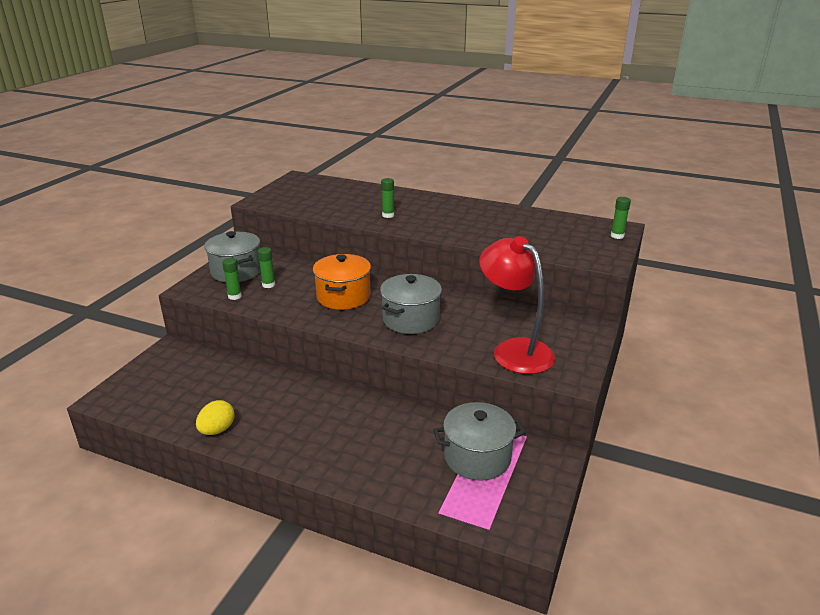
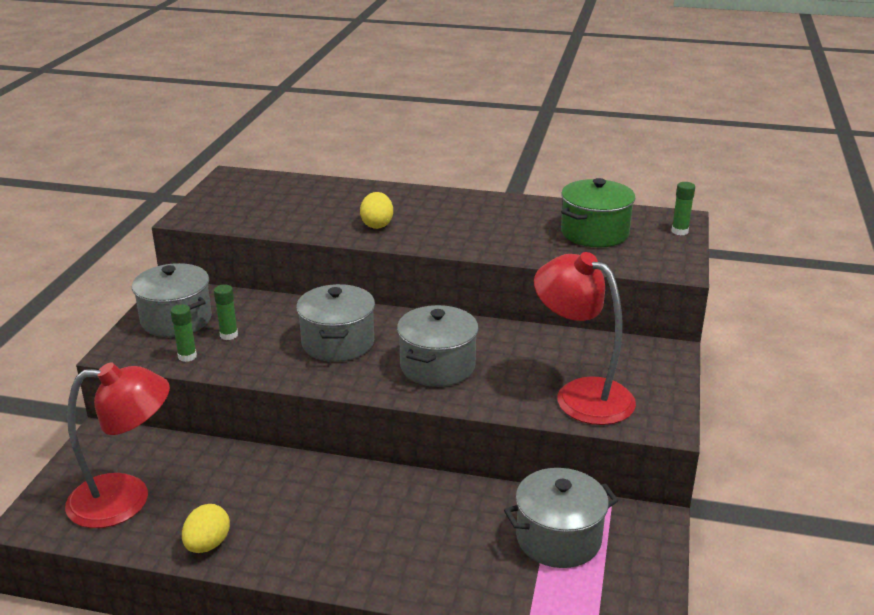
camera: 10 degrees left, 0 degrees up
orange pot [313,254,371,310] -> grey pot [296,284,375,362]
green glue stick [381,178,394,218] -> yellow egg [360,192,393,229]
none -> red lamp [65,362,170,528]
none -> green pot [561,178,635,247]

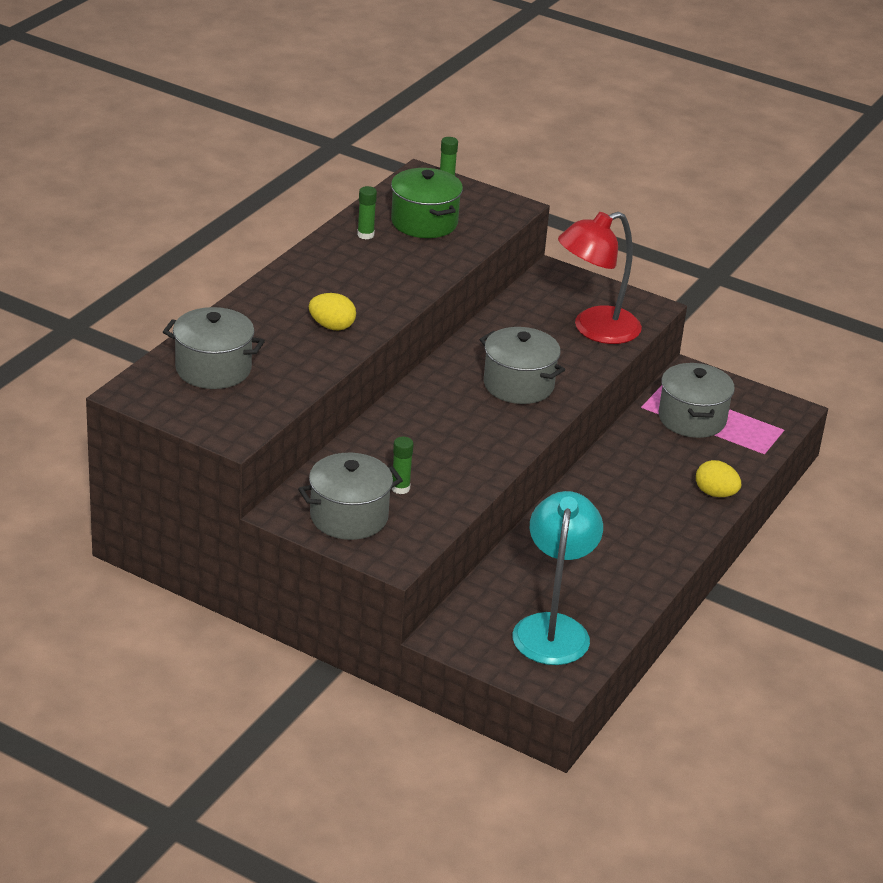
camera: 75 degrees left, 5 degrees up
red lamp [65,362,170,528] -> turquoise lamp [513,491,603,665]
green glue stick [170,304,197,362] -> green glue stick moved to [357,186,377,240]
yellow egg [182,504,230,553] -> yellow egg moved to [696,460,741,497]
grey pot [296,284,375,362] -> grey pot moved to [163,307,265,389]

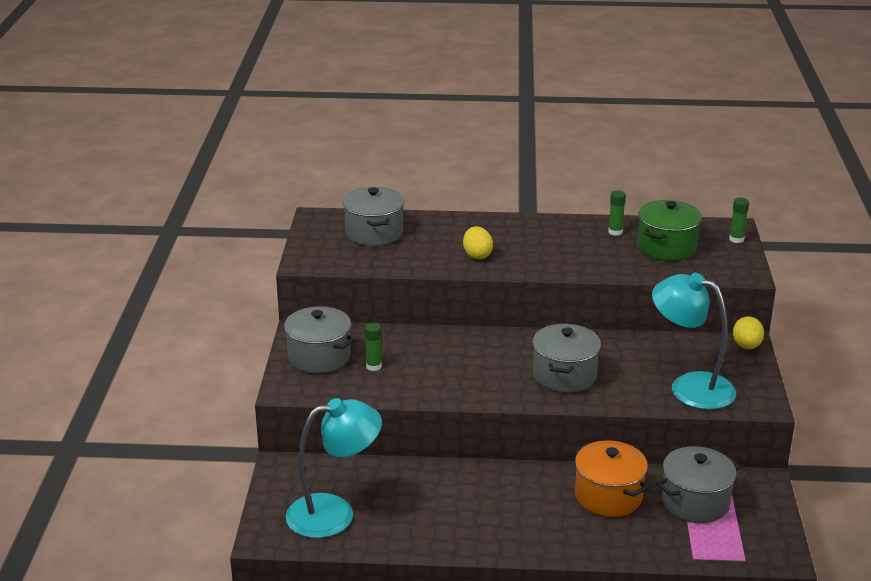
camera: 65 degrees right, 5 degrees down
red lamp [558,212,642,344] -> turquoise lamp [652,273,736,410]
yellow egg [696,460,741,497] -> yellow egg moved to [733,316,764,349]
none -> orange pot [574,440,649,517]

